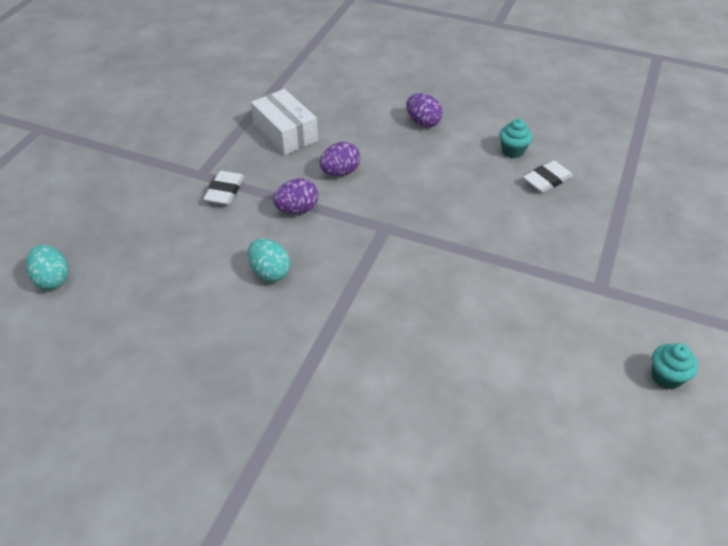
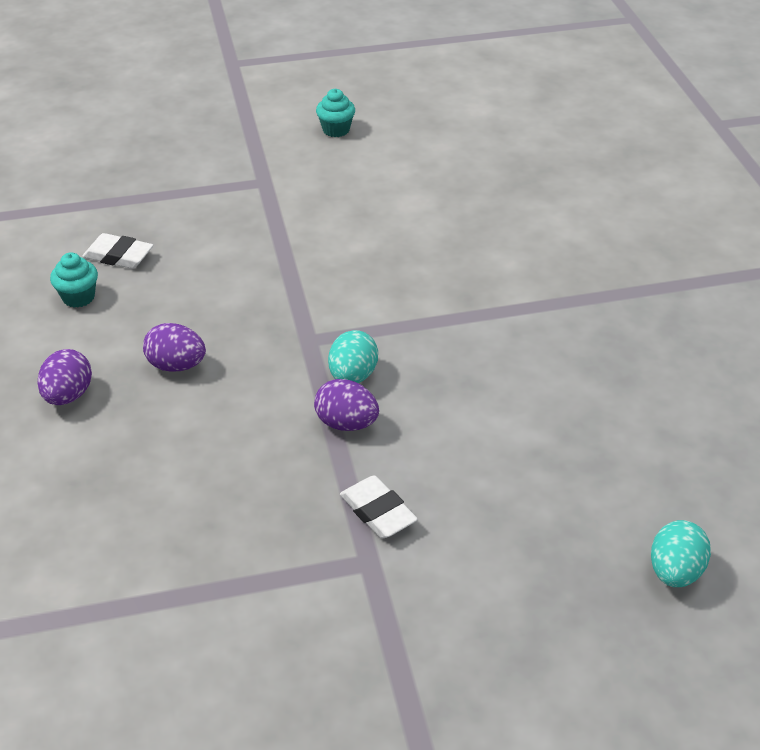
camera: 125 degrees left, 5 degrees down
white eraser [203,171,244,205] -> white eraser turned 75 degrees clockwise [340,476,418,538]
turquoise egg [248,239,291,282] -> turquoise egg moved to [328,330,378,383]
white box [251,89,318,155] -> none
purple egg [320,142,360,176] -> purple egg moved to [143,323,206,372]

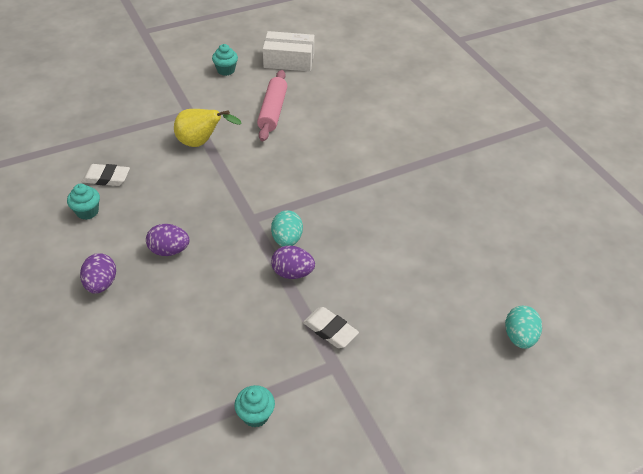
camera: 15 degrees left, 5 degrees up
none -> yellow pear [174,109,242,147]
none -> turquoise cupcake [234,385,275,428]
none -> pink rolling pin [257,70,287,141]
none -> white box [263,31,314,72]

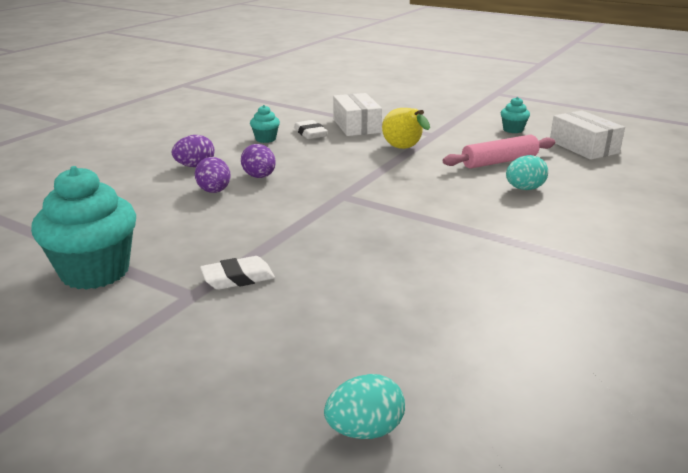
camera: 60 degrees right, 20 degrees down
turquoise cupcake [234,385,275,428] -> turquoise cupcake [31,166,136,290], size x2.13
turquoise egg [271,210,303,247] -> turquoise egg moved to [506,155,548,190]
purple egg [271,246,315,279] -> purple egg moved to [195,157,231,193]
white eraser [303,307,359,348] -> white eraser turned 60 degrees clockwise [200,256,275,290]
none -> white box [333,93,382,136]

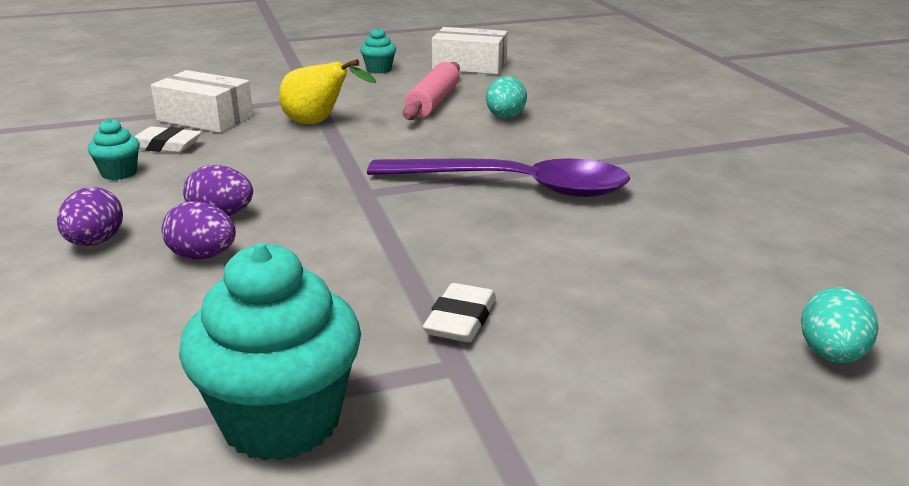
camera: 50 degrees left, 0 degrees up
none -> purple spoon [367,158,630,197]

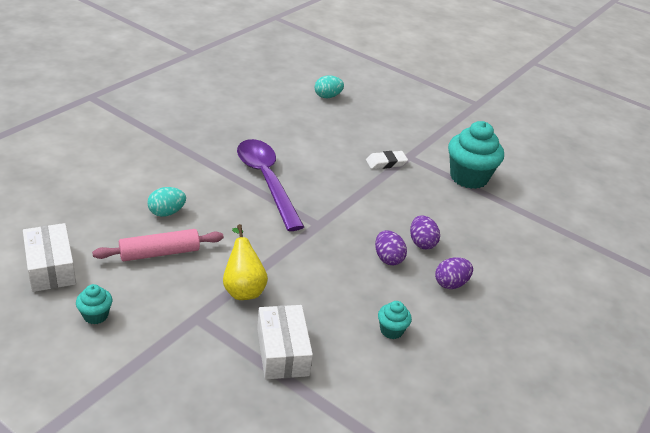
camera: 130 degrees left, 10 degrees up
white eraser [134,126,202,153] -> none

